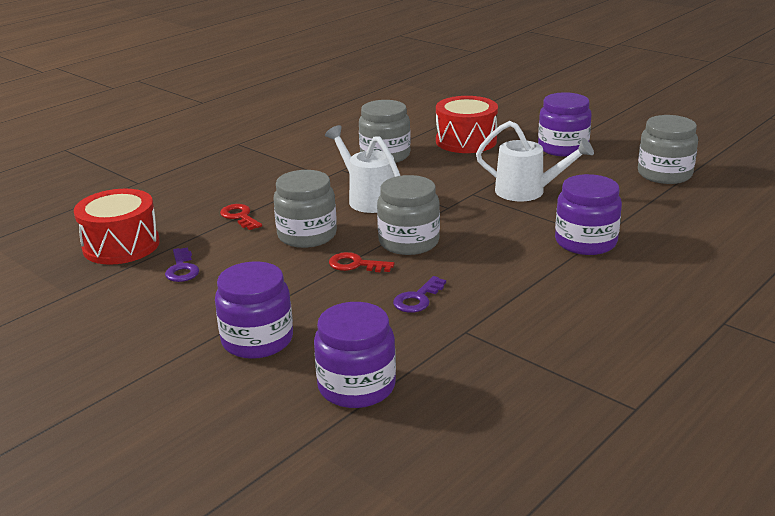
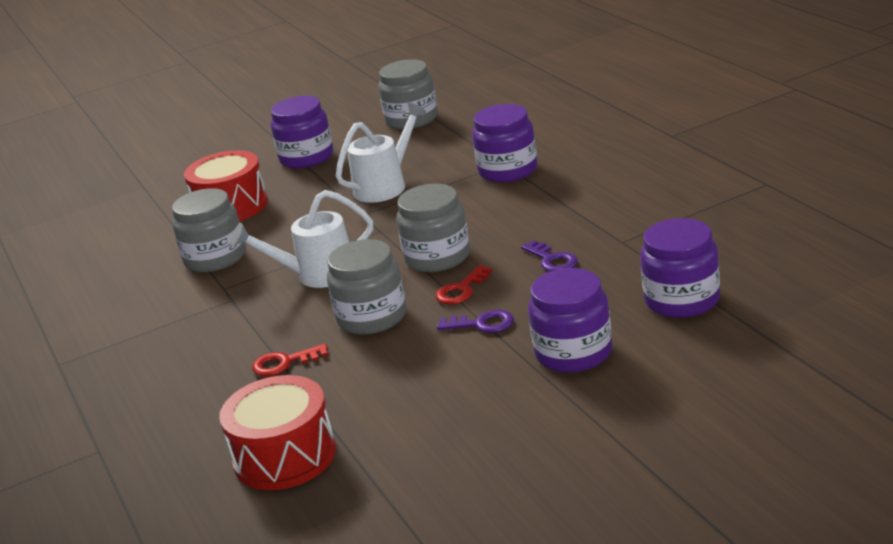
camera: 65 degrees left, 0 degrees up
purple key [165,247,199,282] -> purple key moved to [437,310,514,333]

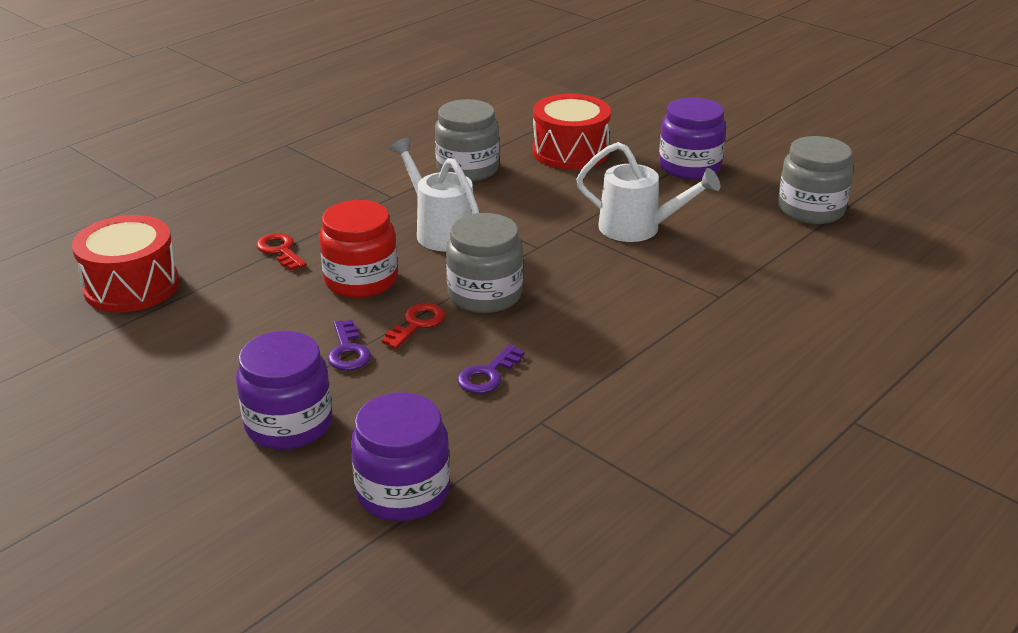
camera: 65 degrees right, 5 degrees up
grey jar [327,239,406,335] -> red jar [319,200,398,298]
red key [435,265,492,305] -> red key turned 105 degrees clockwise [382,303,445,349]
purple jar [472,104,537,183] -> none

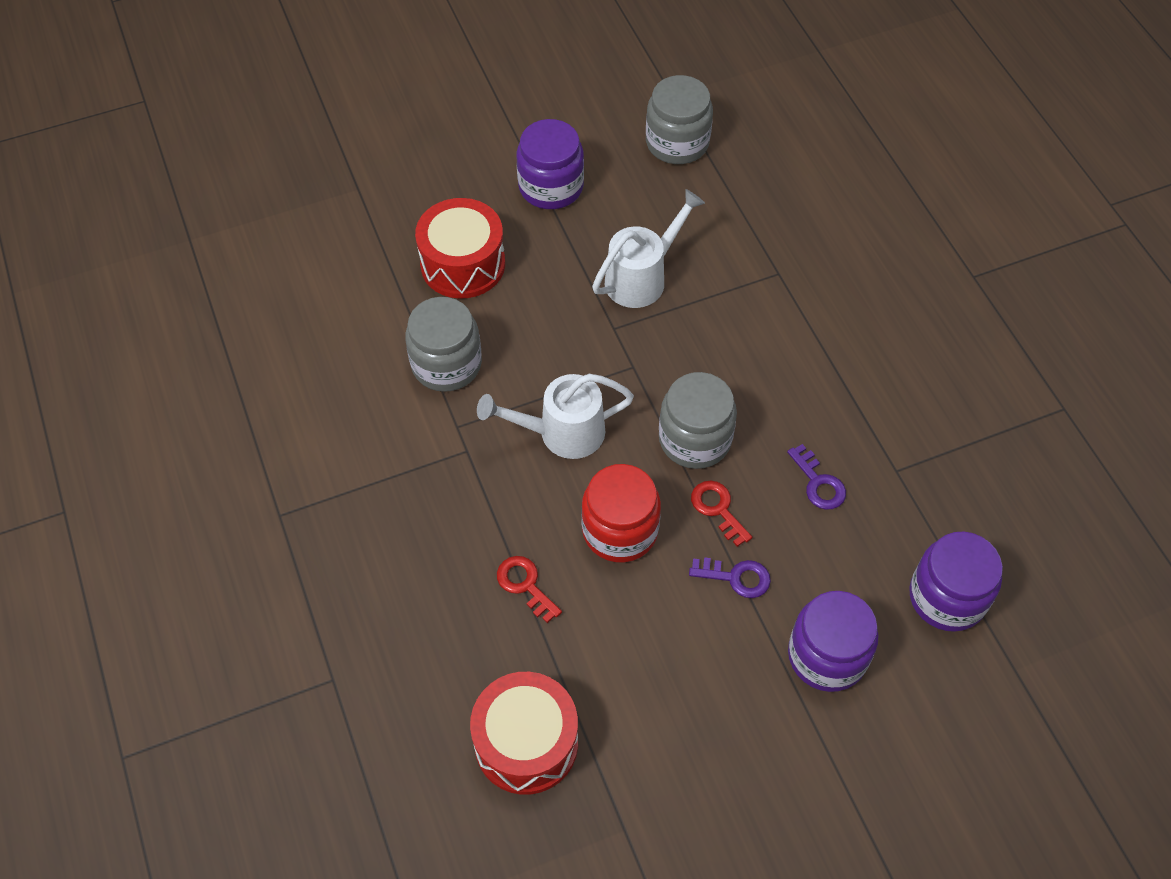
camera: 65 degrees left, 25 degrees up
red key [256,233,307,270] -> red key turned 60 degrees clockwise [497,556,562,623]

